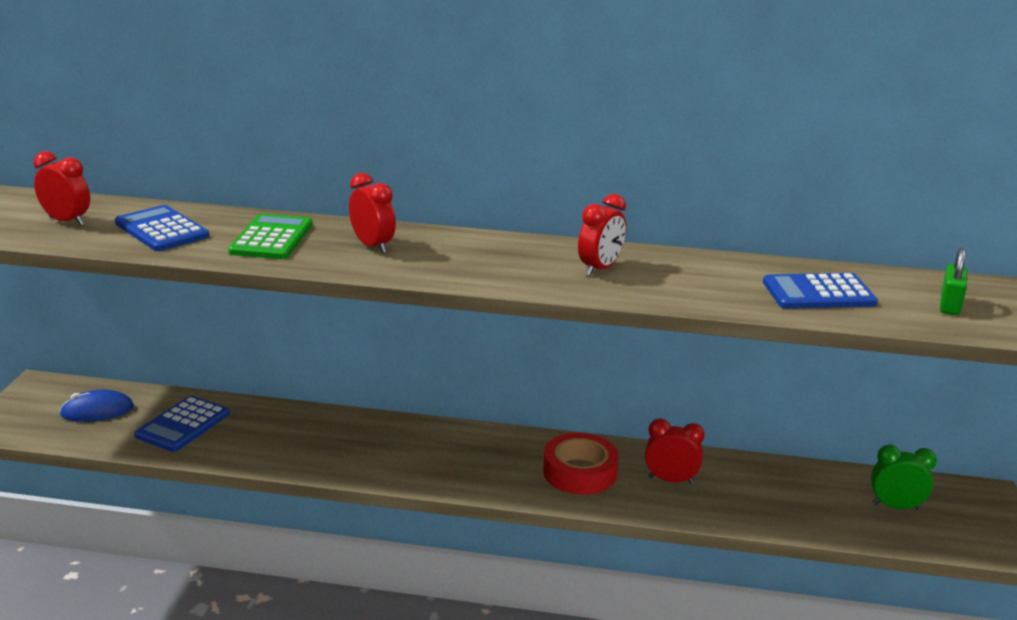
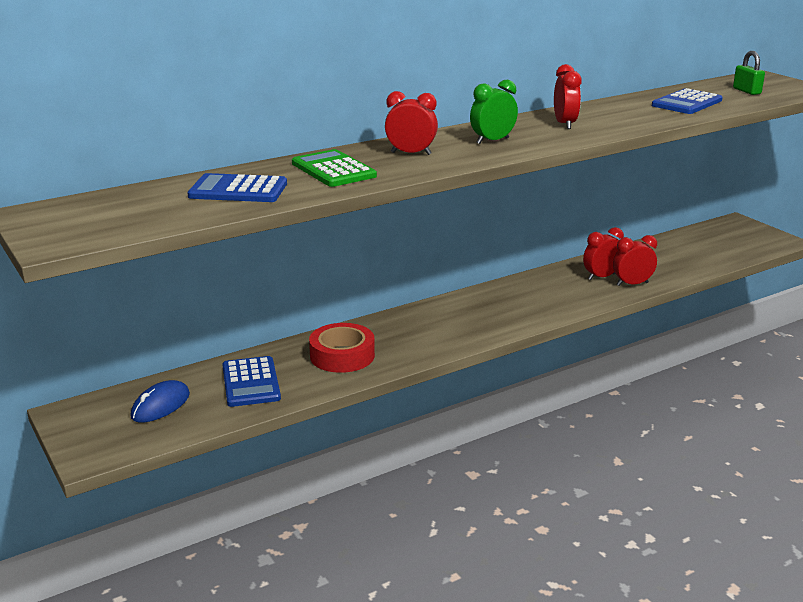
camera: 40 degrees left, 0 degrees up
red clock [34,151,90,226] -> red clock moved to [613,235,657,286]
red tape [543,433,619,495] -> red tape moved to [309,323,375,373]
green clock [871,445,937,510] -> green clock moved to [470,80,518,144]

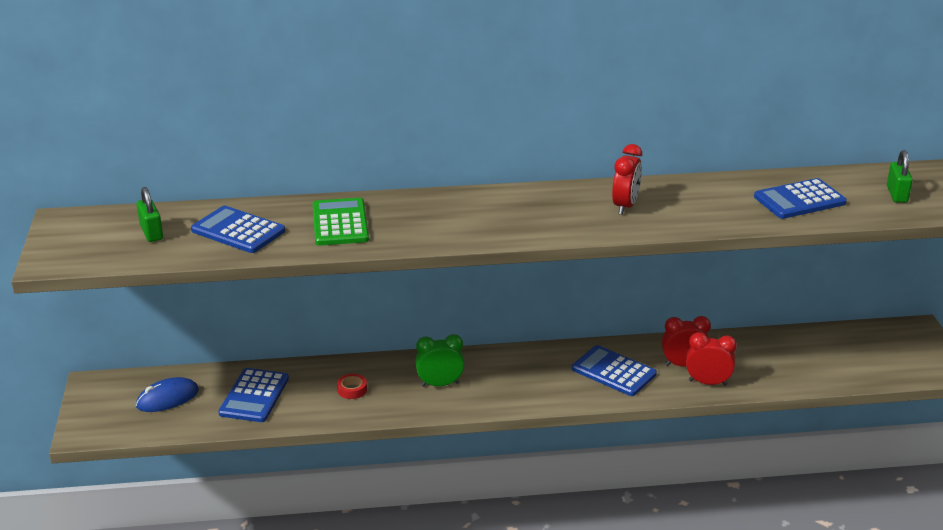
camera: 25 degrees right, 5 degrees up
red tape [309,323,375,373] -> red tape [337,374,367,399], size x0.47
red clock [385,91,438,155] -> none
green clock [470,80,518,144] -> green clock moved to [415,334,465,387]
none -> green padlock [137,187,163,242]
none -> blue calculator [572,345,657,396]

